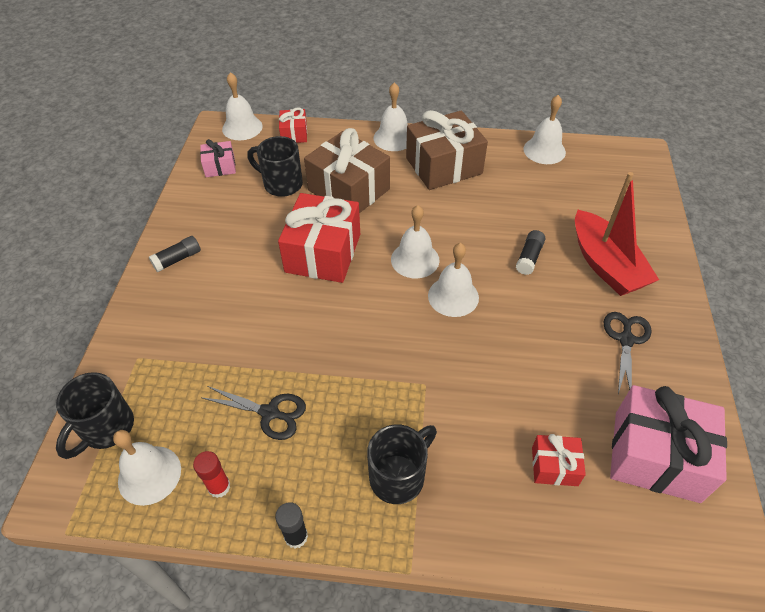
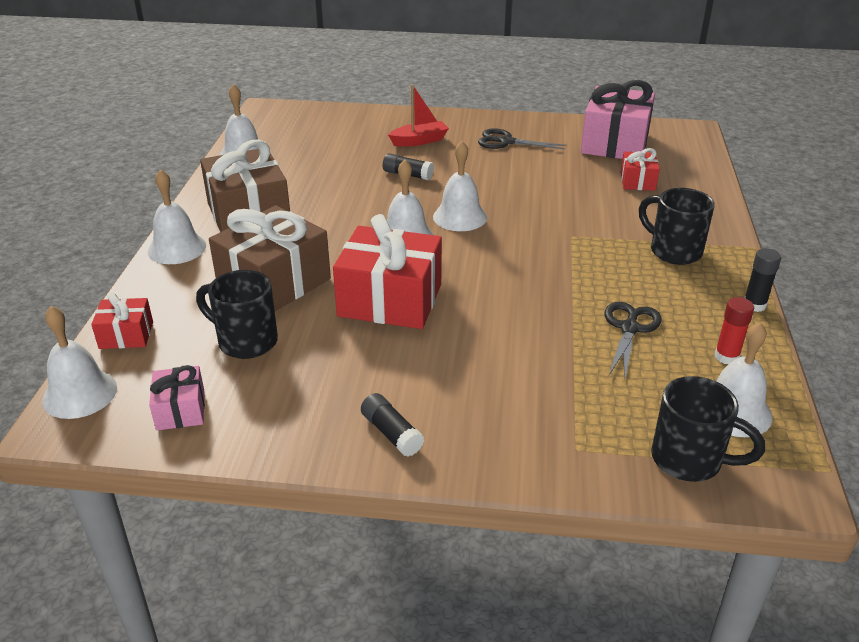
camera: 90 degrees left, 15 degrees down
black mug [247,136,303,197] -> black mug turned 90 degrees clockwise [196,270,278,359]
red boat [575,172,659,296] -> red boat [388,84,449,147], size x0.58

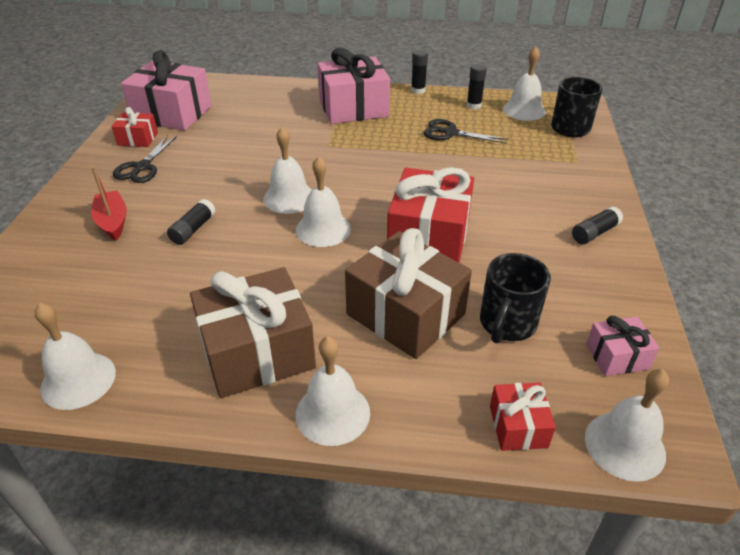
camera: 90 degrees left, 5 degrees up
red gift [621,148,660,191] -> red gift moved to [111,107,158,147]
black mug [639,188,715,265] -> pink gift [318,48,390,124]
red glue stick [715,297,754,364] -> black glue stick [466,64,487,110]

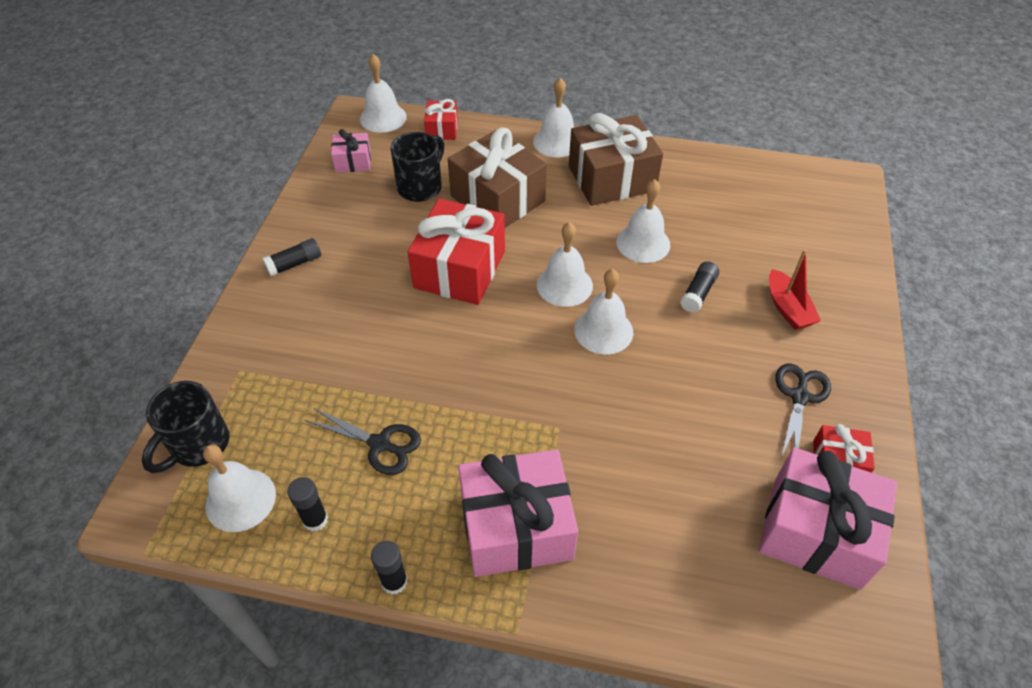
camera: 175 degrees left, 10 degrees up
white bell [35,303,116,410] -> white bell moved to [616,179,670,263]

